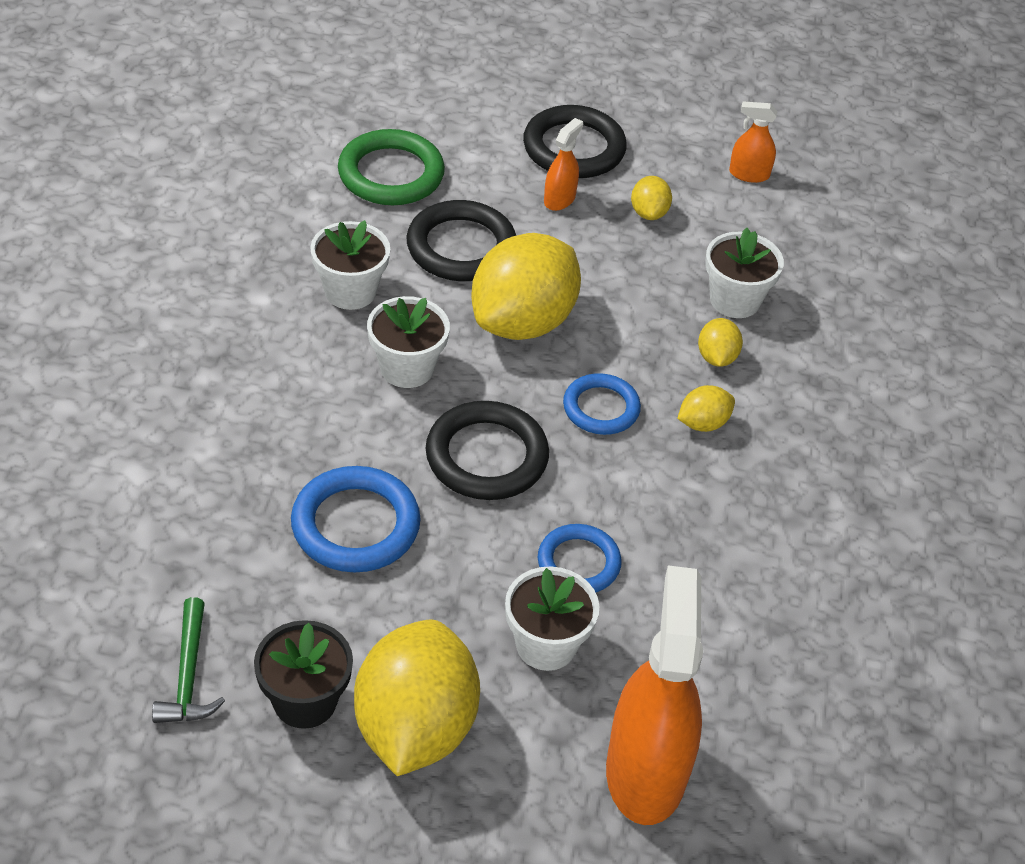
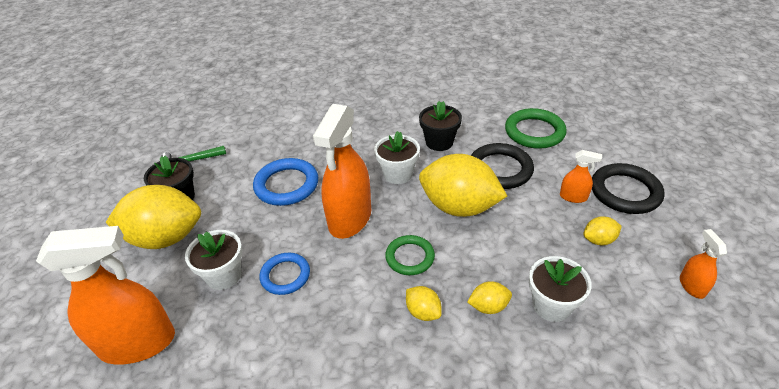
camera: 80 degrees right, 5 degrees down
white flower pot [310,220,390,310] -> black flower pot [419,101,462,151]
black ring [426,401,549,500] -> orange spray bottle [313,104,371,239]
blue ring [563,373,641,435] -> green ring [385,235,435,275]

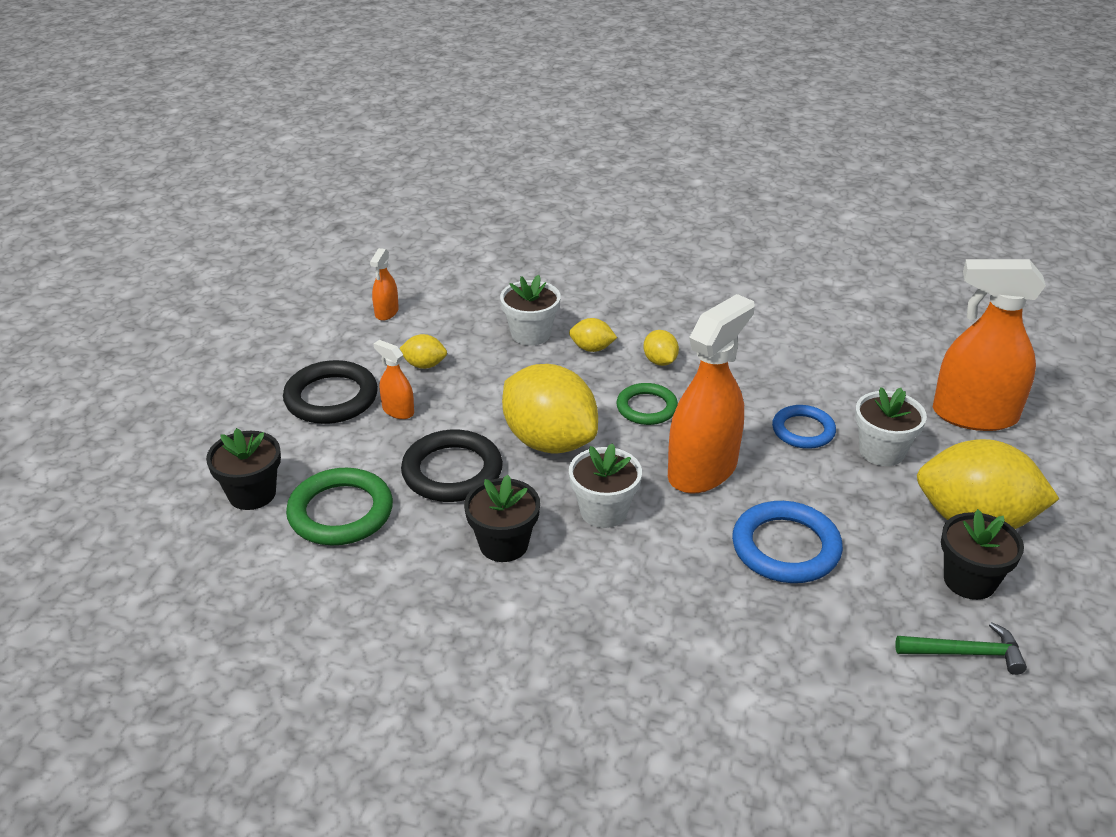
camera: 160 degrees left, 5 degrees down
none -> black flower pot [206,428,281,510]

